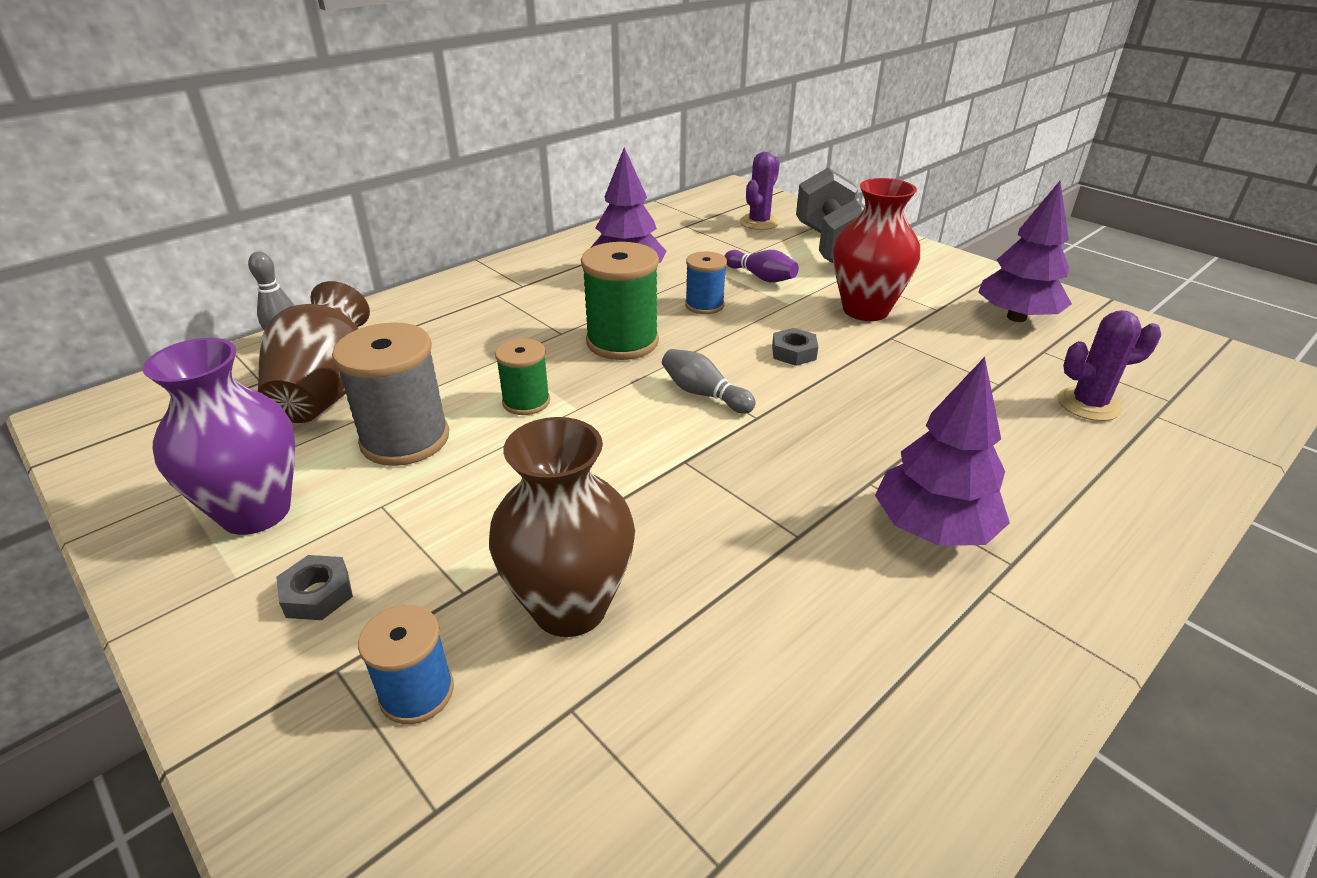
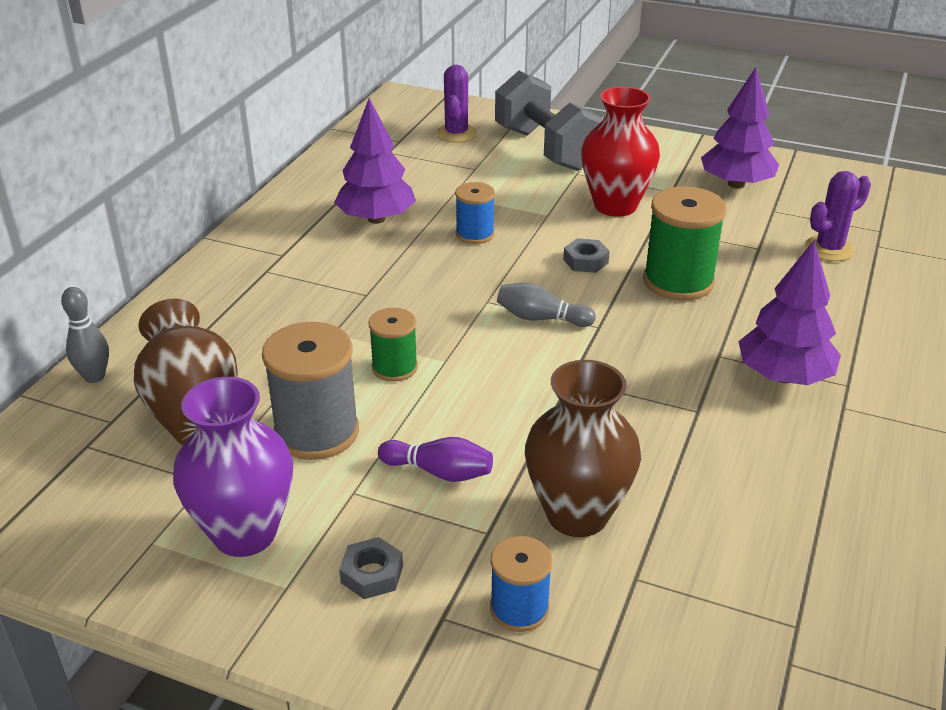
camera: 25 degrees left, 0 degrees up
green spool [581,242,659,360] -> green spool moved to [643,186,727,301]
purple bowling pin [725,250,799,282] -> purple bowling pin moved to [378,437,493,482]

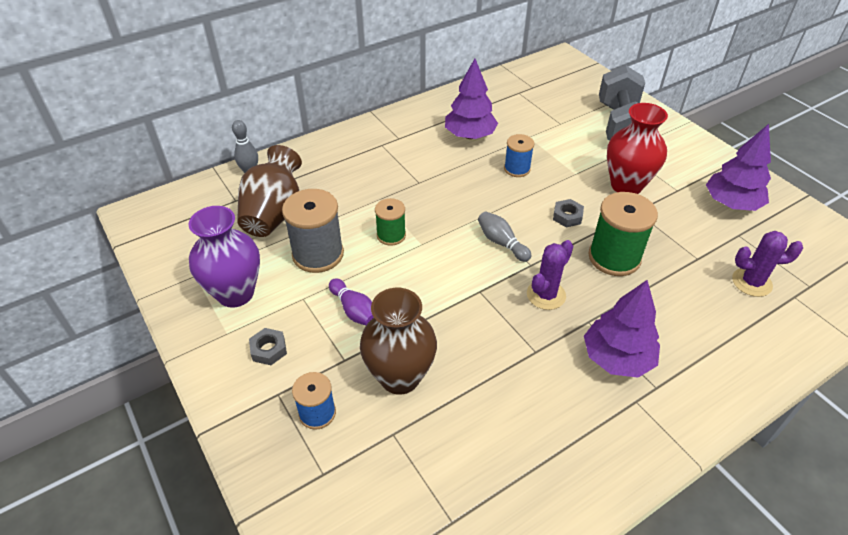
camera: 35 degrees right, 10 degrees up
purple cactus [436,64,477,143] -> purple cactus moved to [527,240,573,310]

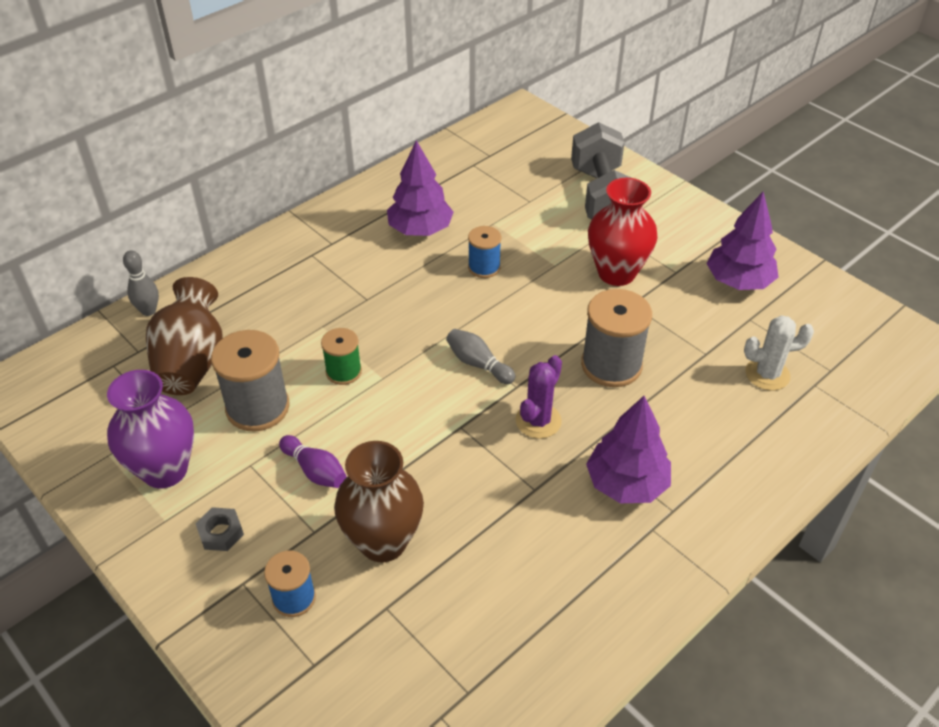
camera: 10 degrees left, 0 degrees up
grey nut [553,199,584,227] -> none
green spool [588,192,658,276] -> grey spool [581,289,652,387]
purple cactus [732,231,803,297] -> white cactus [744,315,814,390]

